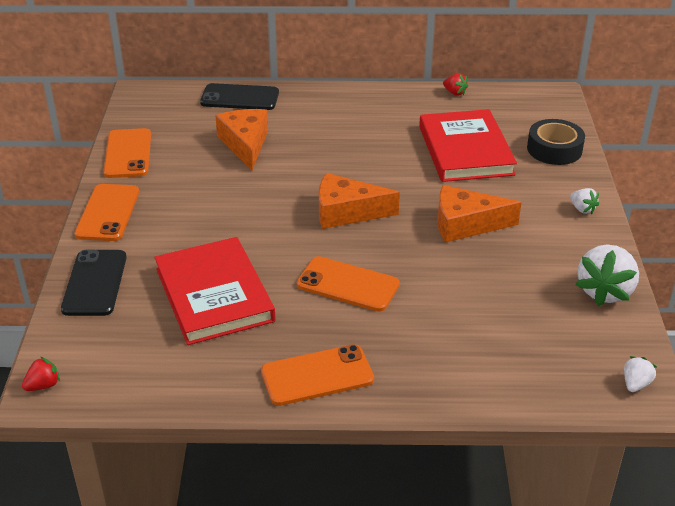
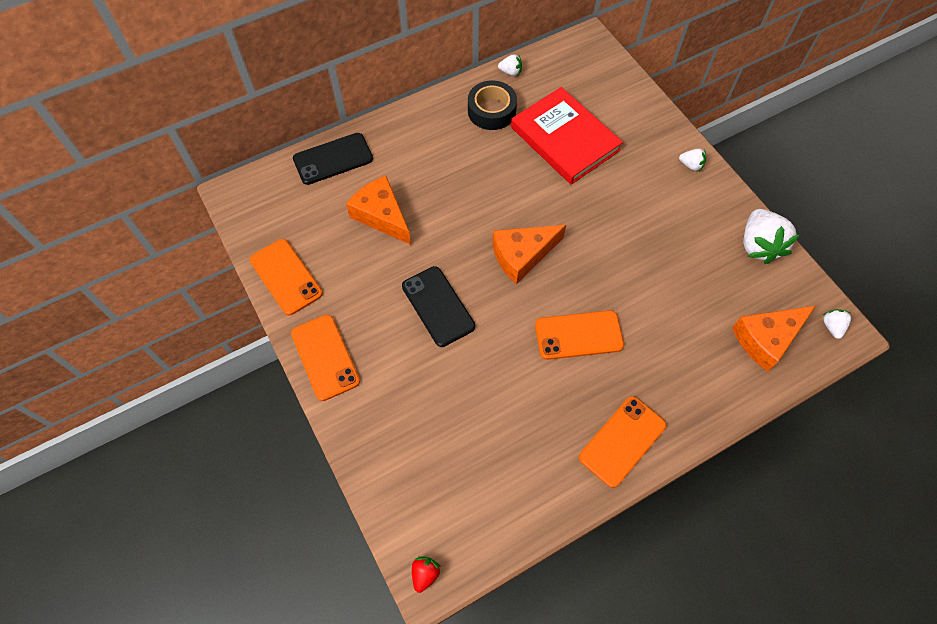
camera: 30 degrees left, 25 degrees up
black phone [61,250,127,316] -> black phone moved to [402,266,475,347]
red book [155,237,275,345] -> none
orange cheese [437,185,522,243] -> orange cheese moved to [732,306,816,372]
red strawberry [443,73,468,96] -> white strawberry [498,54,522,76]
black tape [527,119,585,165] -> black tape moved to [468,80,517,130]

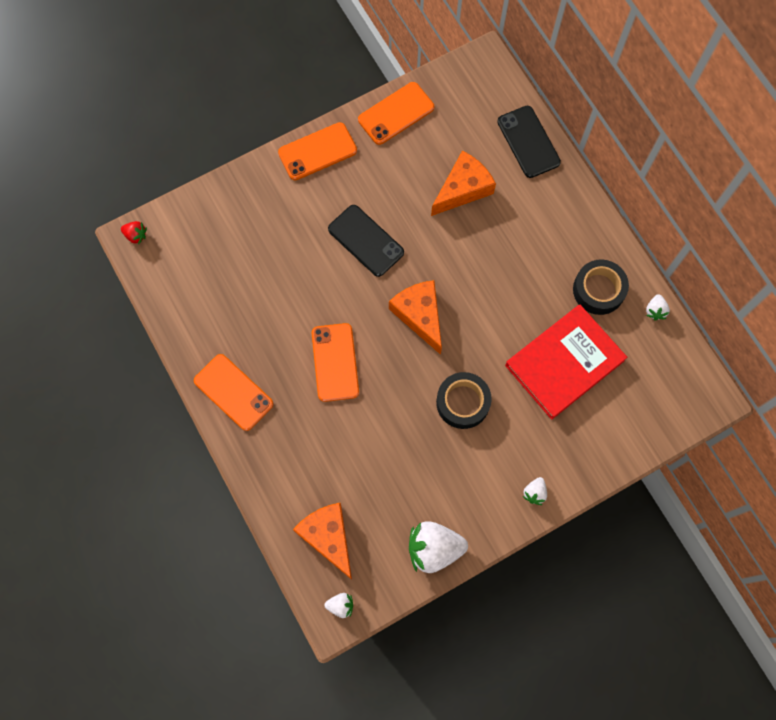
camera: 90 degrees right, 10 degrees up
black phone [402,266,475,347] -> black phone turned 75 degrees clockwise [328,205,404,277]
none -> black tape [436,372,492,429]

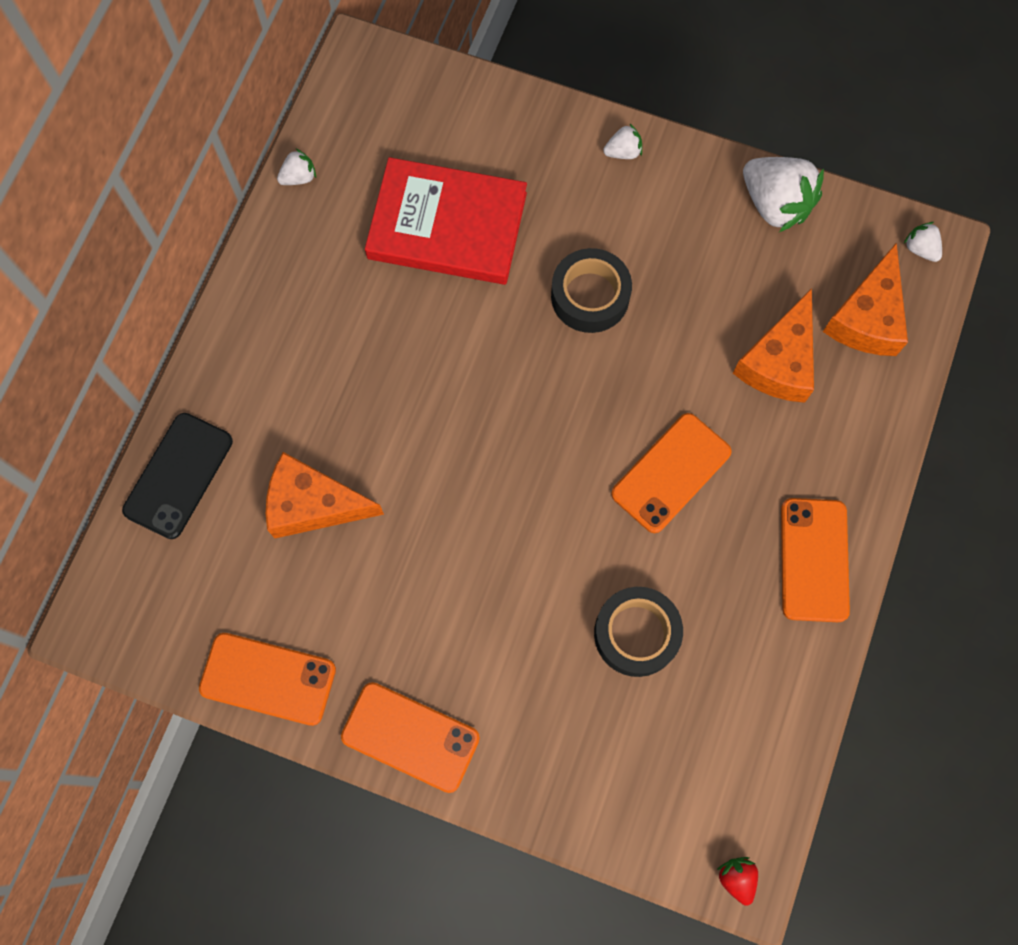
camera: 130 degrees left, 0 degrees up
black phone [328,205,404,277] -> none
orange cheese [389,280,442,355] -> orange cheese moved to [733,288,814,403]
black tape [573,259,629,315] -> black tape moved to [594,587,683,677]

